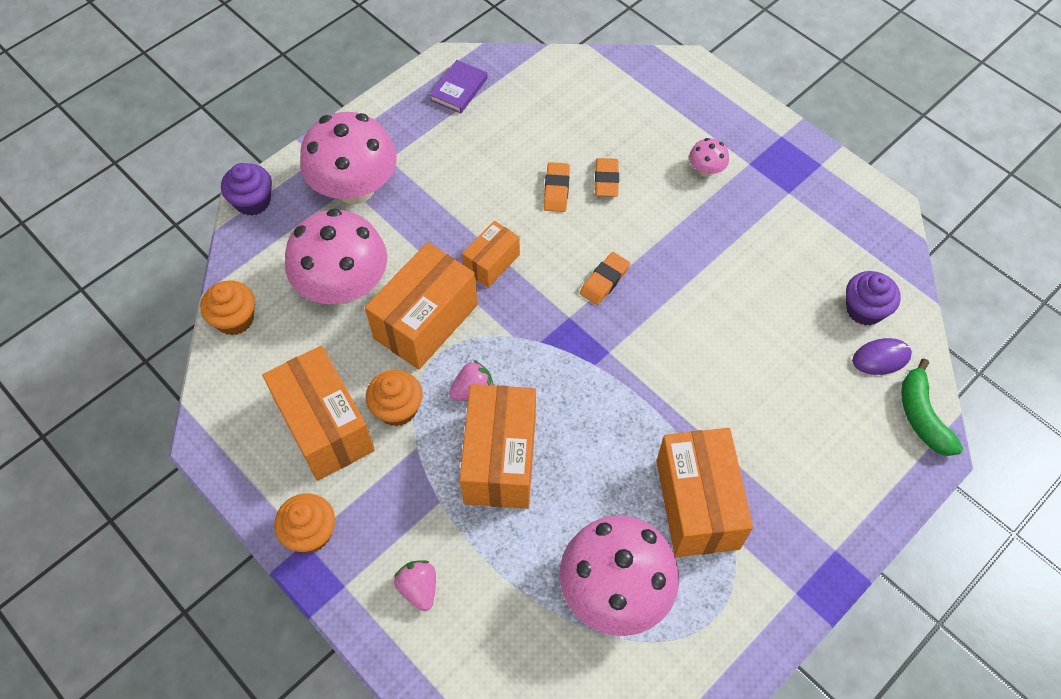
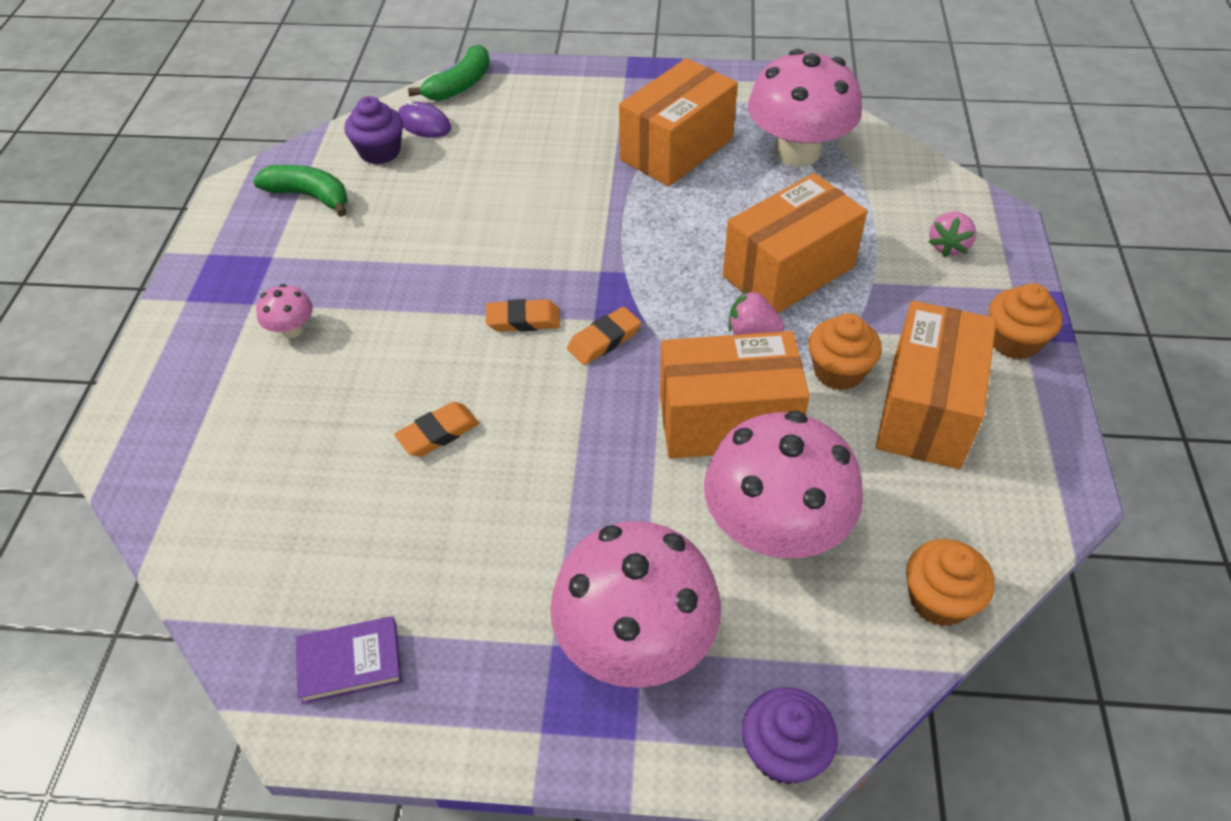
camera: 130 degrees left, 10 degrees down
orange box [462,220,520,288] -> none
orange eraser [595,158,619,197] -> orange eraser moved to [567,307,641,365]
none -> green banana [253,165,348,217]

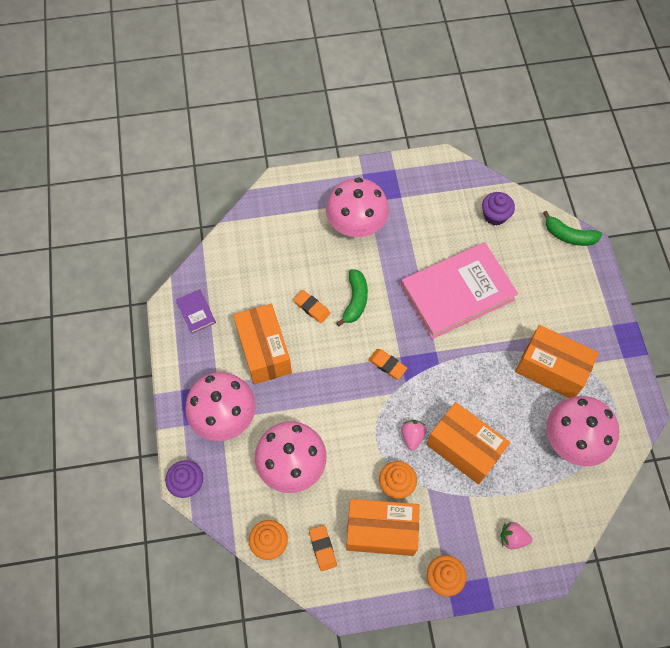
camera: 75 degrees right, 15 degrees up
green banana [253,165,348,217] -> green banana moved to [336,269,368,326]
pink mushroom [256,284,313,338] -> pink mushroom [326,177,389,237], size x2.34
purple mouse [398,100,451,138] -> none
orange eraser [486,299,560,332] -> orange eraser moved to [309,525,337,571]
orange box [660,331,810,459] -> orange box moved to [233,304,292,385]
none -> pink book [401,242,518,339]

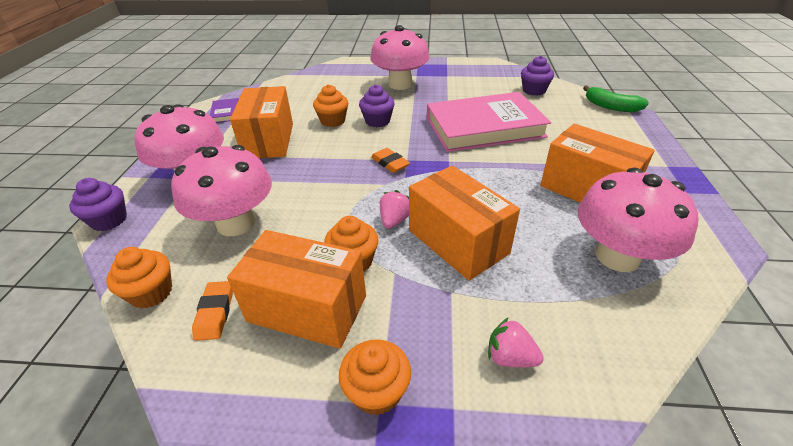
camera: 15 degrees right, 25 degrees down
orange eraser [293,290,330,323] -> orange cupcake [313,84,348,127]
green banana [336,269,368,326] -> purple cupcake [359,84,395,127]

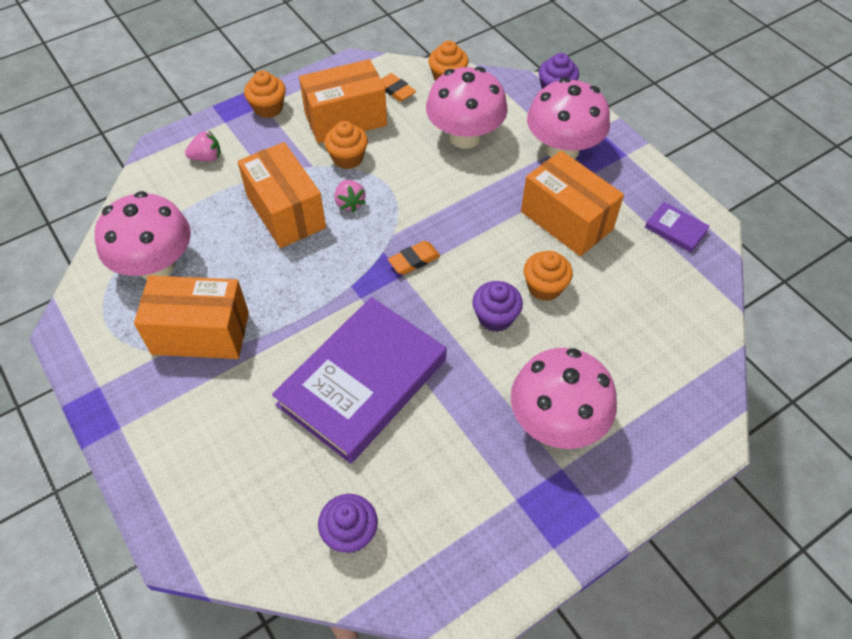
camera: 140 degrees right, 15 degrees up
orange eraser [371,148,410,173] -> orange eraser turned 45 degrees counterclockwise [388,241,440,275]
orange box [409,165,520,280] -> orange box turned 45 degrees clockwise [237,142,326,248]
pink book [427,92,551,152] -> purple book [272,297,447,464]
green banana [583,85,649,112] -> none

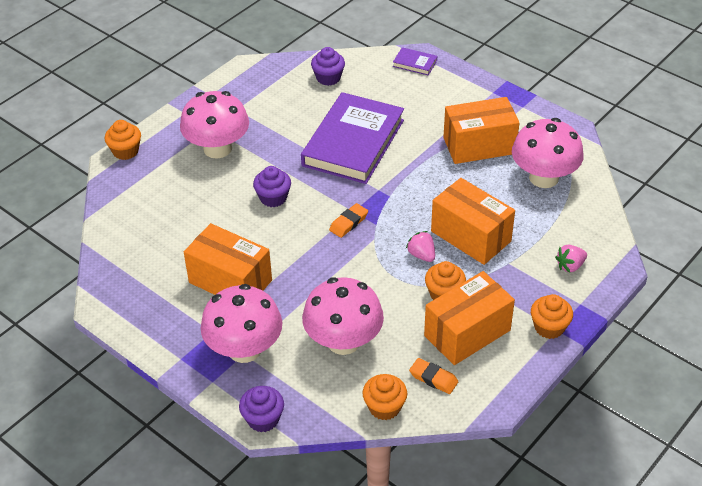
camera: 165 degrees right, 10 degrees down
orange cupcake [524,251,573,301] -> orange cupcake moved to [104,120,141,160]
purple book [645,202,710,253] -> purple book moved to [393,47,437,75]

